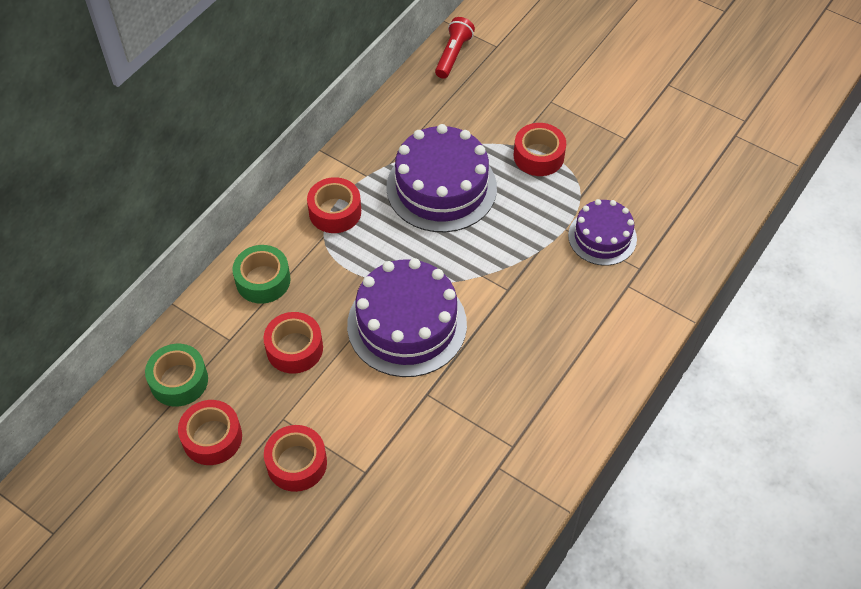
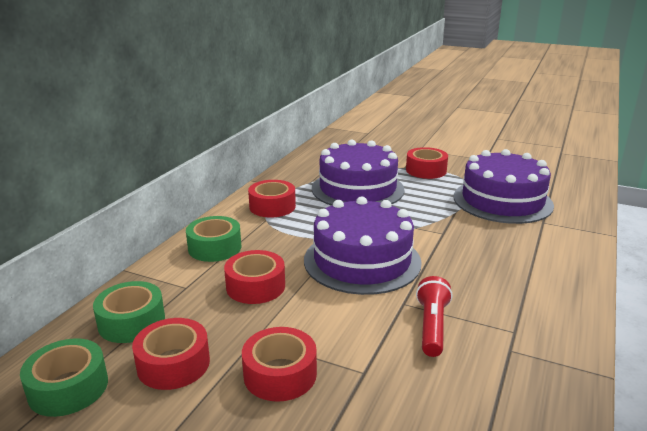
camera: 10 degrees left, 30 degrees down
red flashlight [435,17,475,79] -> red flashlight moved to [416,276,453,357]
purple cake [568,199,637,265] -> purple cake [454,149,554,224], size x1.67
none -> green tape [20,338,108,417]

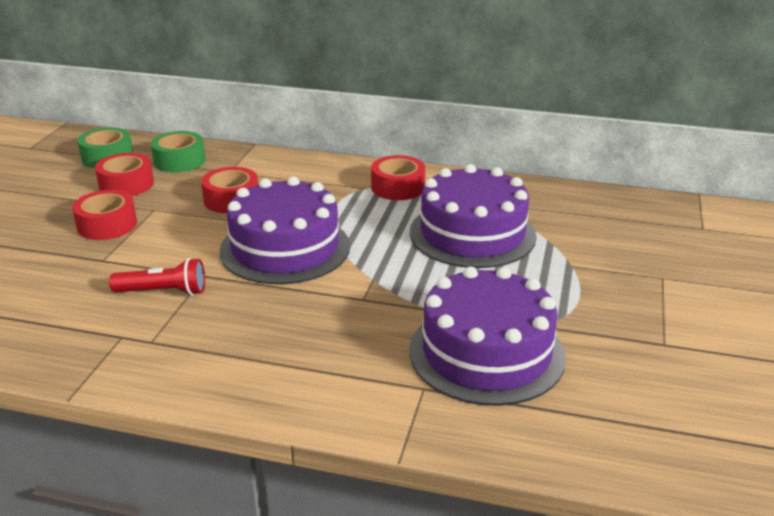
camera: 80 degrees right, 5 degrees up
green tape [186,216,241,262] -> none
red tape [406,147,448,179] -> none

